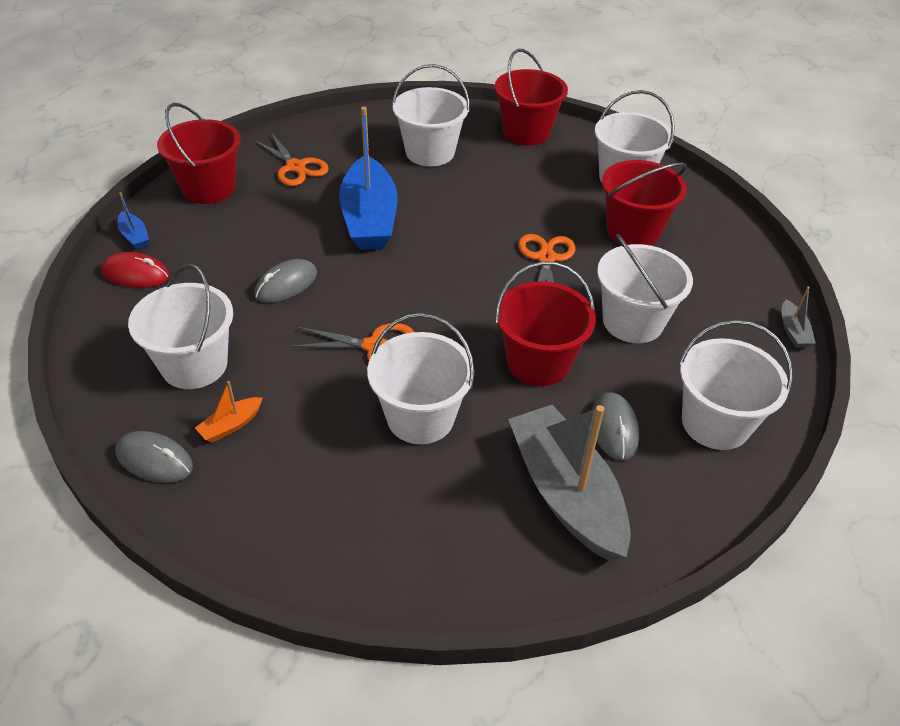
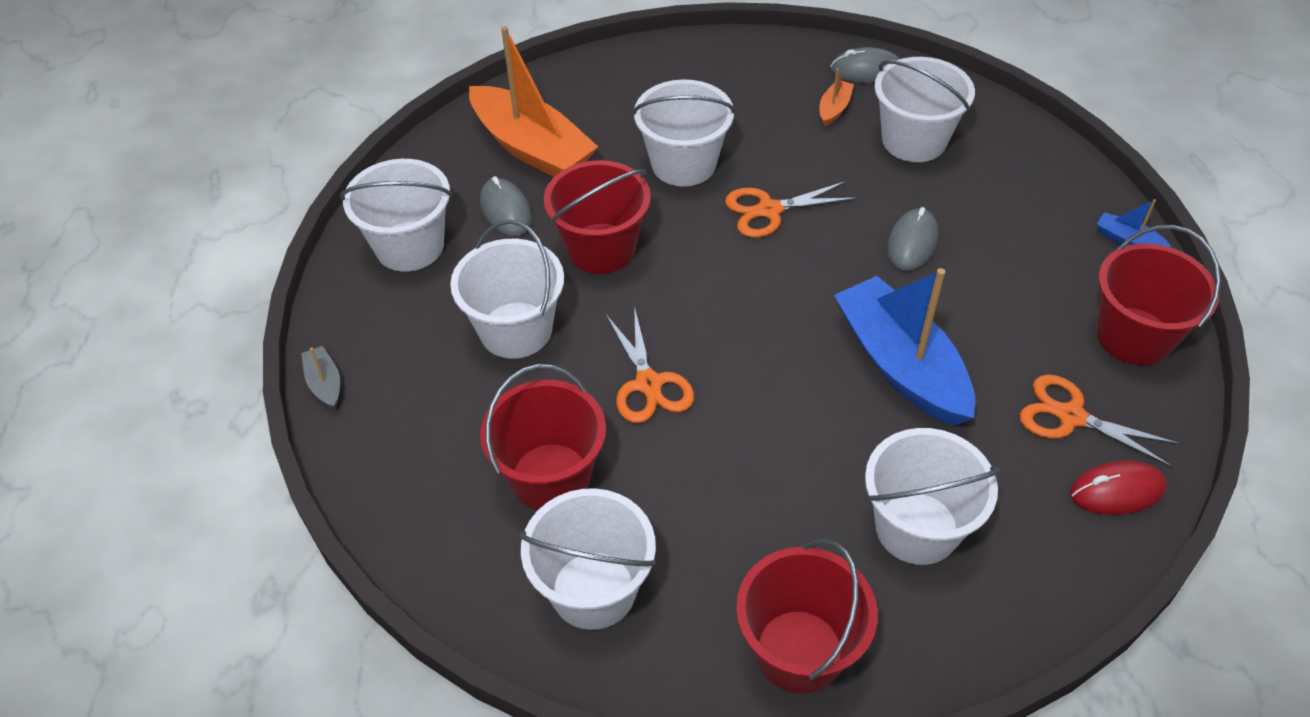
camera: 160 degrees right, 5 degrees up
red mouse [101,252,170,288] -> red mouse moved to [1070,461,1167,515]
grey boat [508,405,631,561] -> orange boat [469,26,598,177]

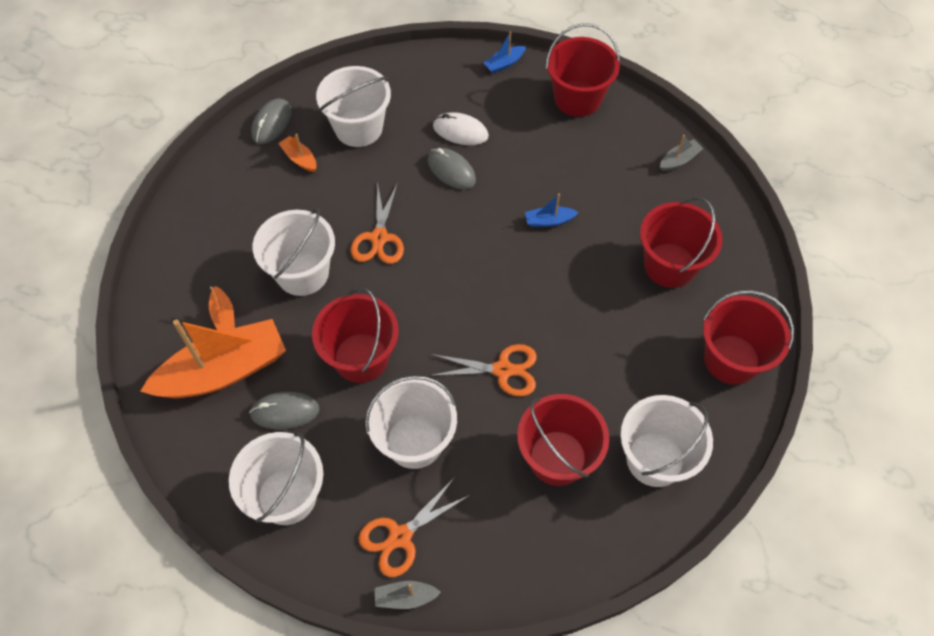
camera: 70 degrees left, 10 degrees up
blue boat [834,268,975,426] -> blue boat [525,194,579,227], size x0.41
white bucket [865,428,1000,565] -> red bucket [640,197,723,288]
orange scissors [1019,374,1180,467] -> orange scissors moved to [359,478,470,577]
red mouse [1070,461,1167,515] -> grey boat [660,135,703,171]
none -> orange boat [209,286,235,331]
none -> white mouse [433,112,489,145]

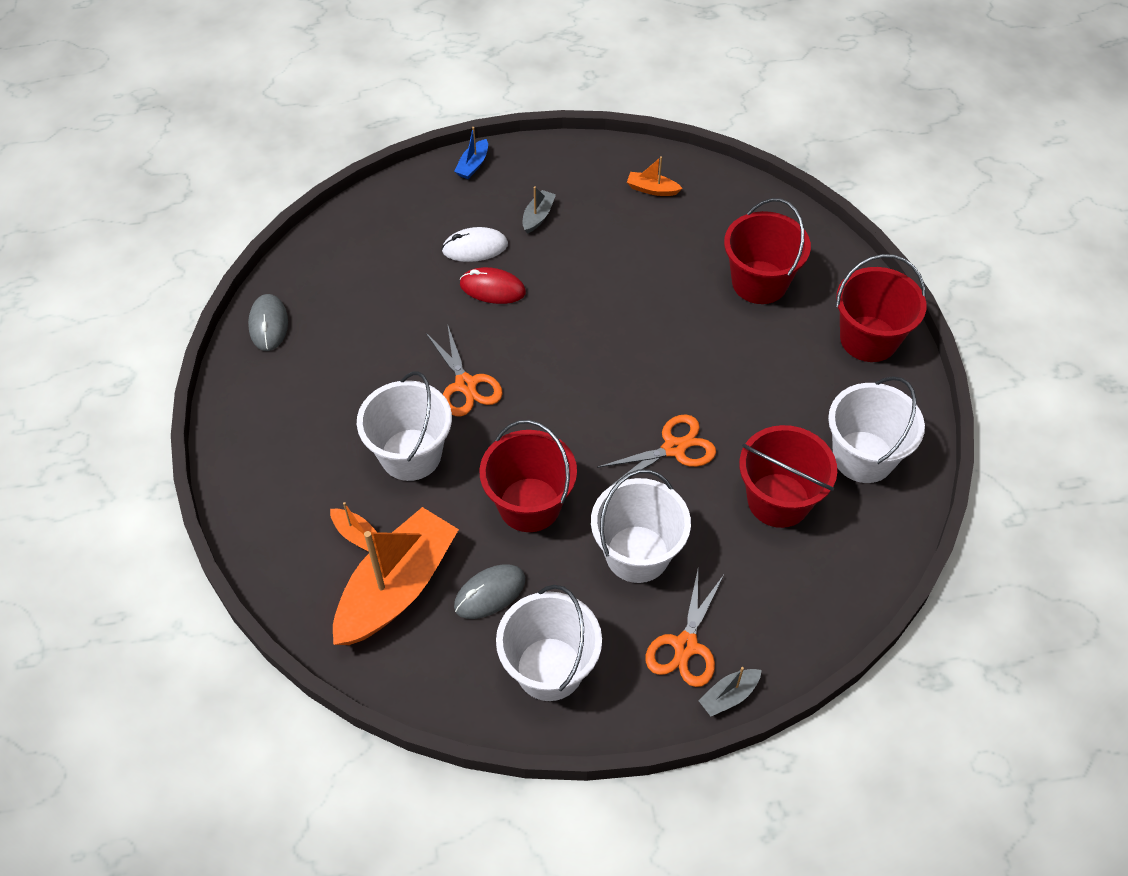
camera: 30 degrees left, 5 degrees down
orange boat [278,134,317,172] -> orange boat moved to [627,156,682,196]
white bucket [316,66,391,147] -> none
grey mouse [428,148,476,189] -> red mouse [460,267,526,304]
blue boat [525,194,579,227] -> none
red bucket [546,23,620,117] -> none
grey boat [660,135,703,171] -> grey boat moved to [523,186,556,234]

